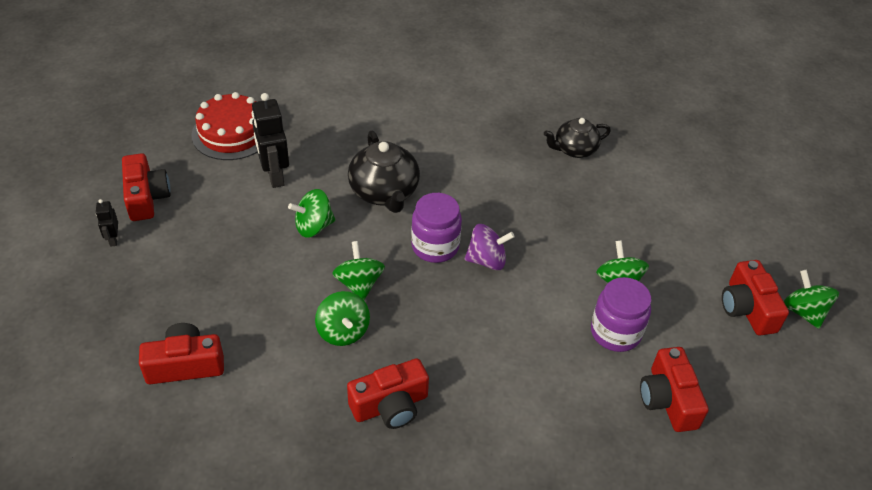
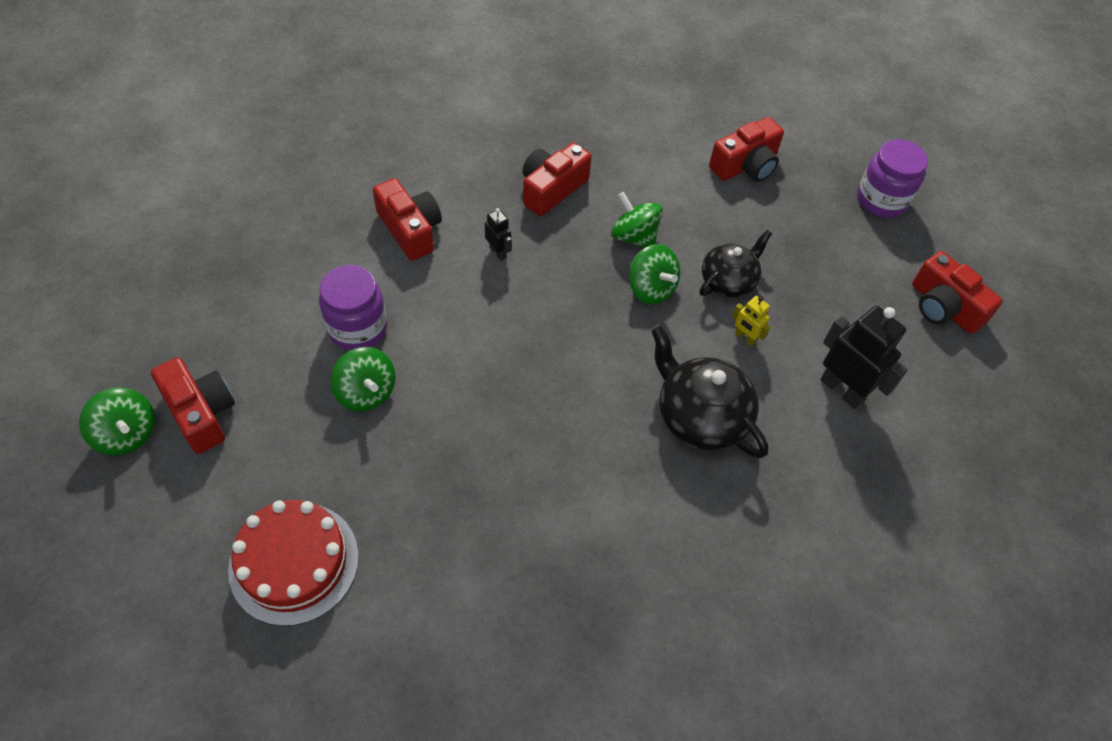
camera: 155 degrees right, 10 degrees up
black robot [96,199,118,247] -> black robot moved to [485,208,512,261]
red cake [191,92,257,160] -> red cake moved to [228,500,359,626]
green spinning top [288,189,335,238] -> yellow robot [732,296,770,346]
purple jar [411,193,462,263] -> purple jar moved to [857,139,928,218]
purple spinning top [465,224,515,270] -> none
black teapot [544,118,611,158] -> black teapot moved to [699,230,772,298]
red camera [640,347,709,432] -> red camera moved to [373,178,442,261]

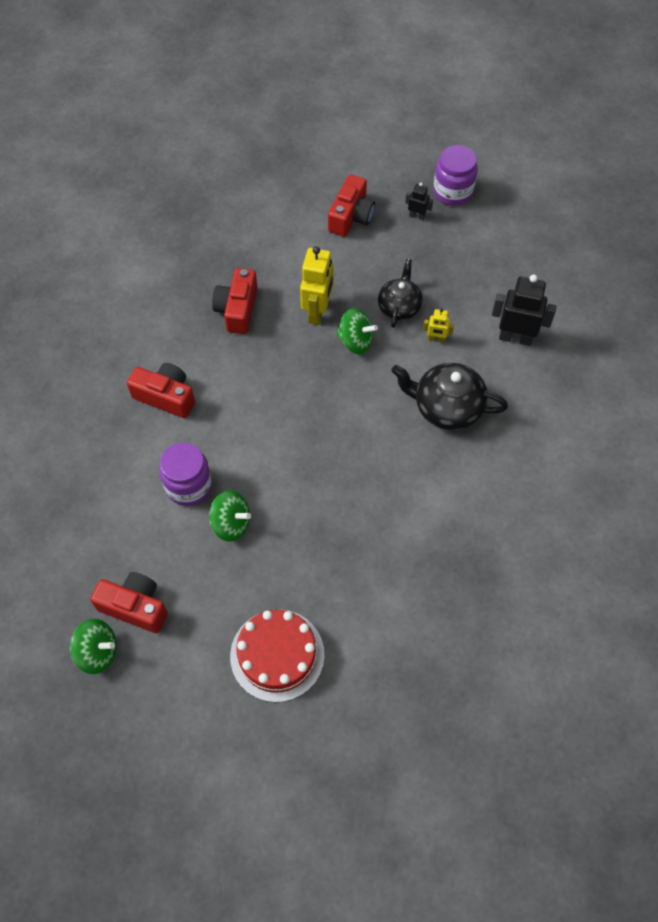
camera: 30 degrees left, 5 degrees up
black robot [485,208,512,261] -> black robot moved to [405,183,433,220]
green spinning top [611,192,663,248] -> yellow robot [300,246,334,325]
red camera [912,251,1003,334] -> none

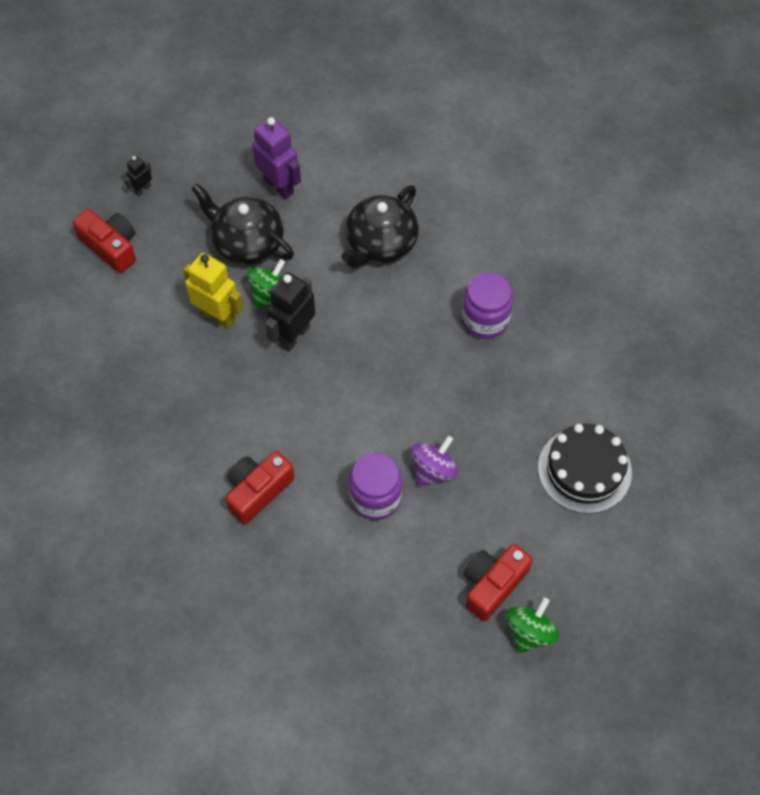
camera: 70 degrees left, 0 degrees up
green spinning top [209,490,251,542] -> purple spinning top [411,436,458,486]
red camera [212,268,257,334] -> none
red cake [230,610,324,702] -> black cake [538,424,632,514]
black teapot [378,259,423,328] -> black teapot [192,184,294,265], size x1.50
yellow robot [423,308,454,343] -> none
purple jar [433,145,478,206] -> purple jar moved to [462,272,513,339]
black robot [492,274,557,346] -> black robot moved to [265,272,316,352]
none -> purple robot [252,117,301,199]

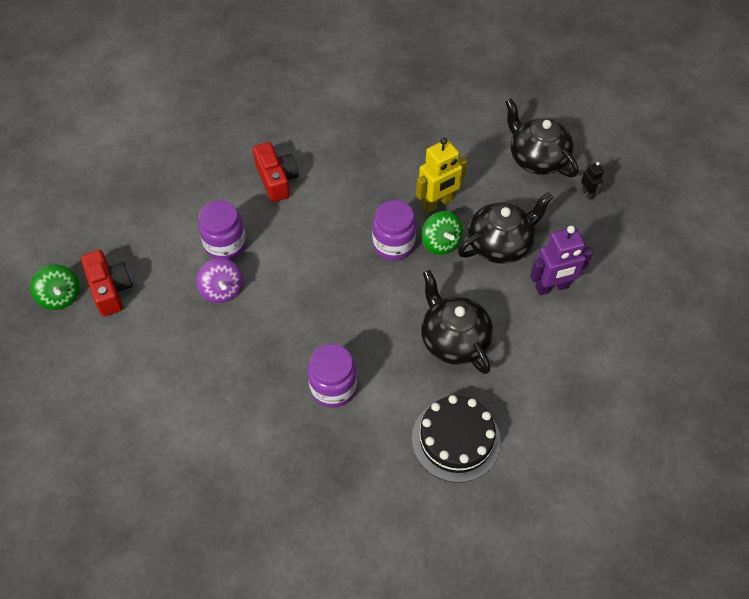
camera: 115 degrees right, 5 degrees down
red camera [73,209,136,273] -> black teapot [505,99,578,177]
black robot [265,272,316,352] -> purple jar [372,200,416,260]
black cake [538,424,632,514] -> black cake moved to [412,395,501,483]

